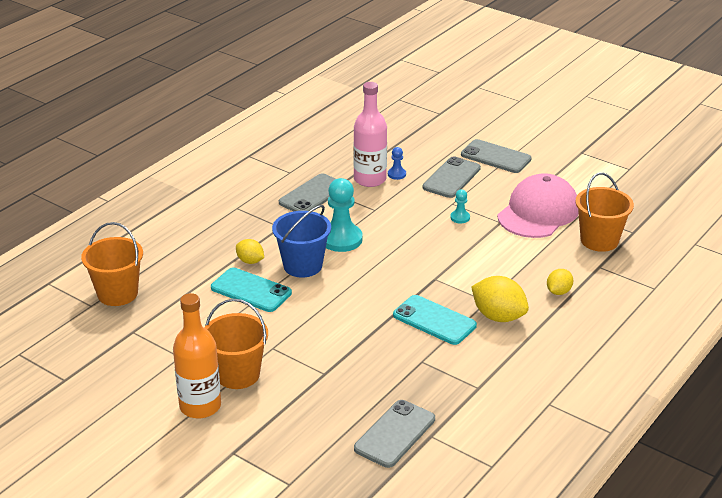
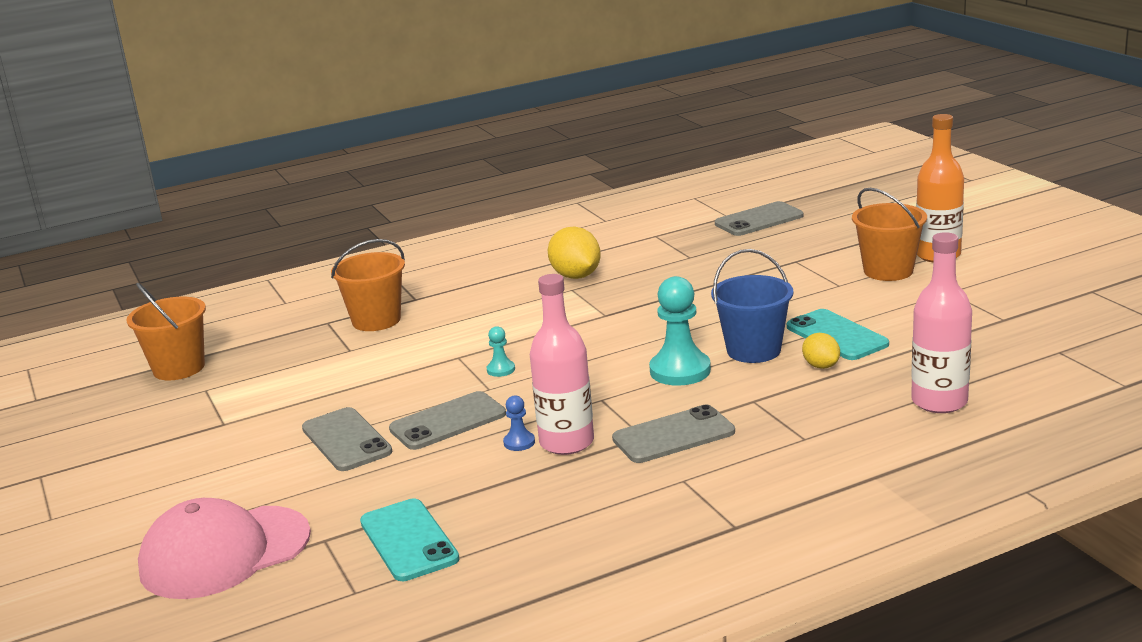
camera: 150 degrees left, 10 degrees down
orange bucket [81,222,143,306] -> orange bucket moved to [126,283,206,380]
turquoise phone [393,295,477,345] -> turquoise phone moved to [360,499,459,581]
pink cap [497,173,579,238] -> pink cap moved to [138,498,311,599]
yellow lemon [547,269,573,295] -> none
none -> pink bottle [911,232,972,413]

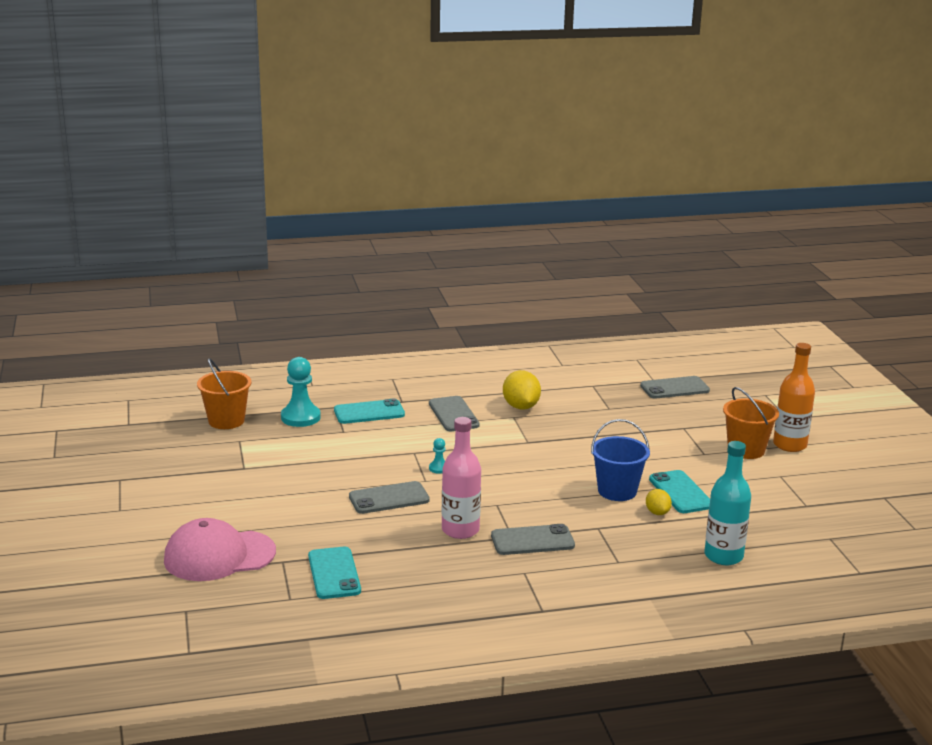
camera: 10 degrees right, 0 degrees up
grey phone [302,407,392,471] -> grey phone moved to [429,396,480,431]
orange bucket [331,239,405,331] -> turquoise phone [334,399,405,424]
blue pawn [503,395,535,451] -> none
turquoise pawn [649,276,711,386] -> turquoise pawn moved to [281,357,321,427]
pink bottle [911,232,972,413] -> turquoise bottle [704,441,751,565]

